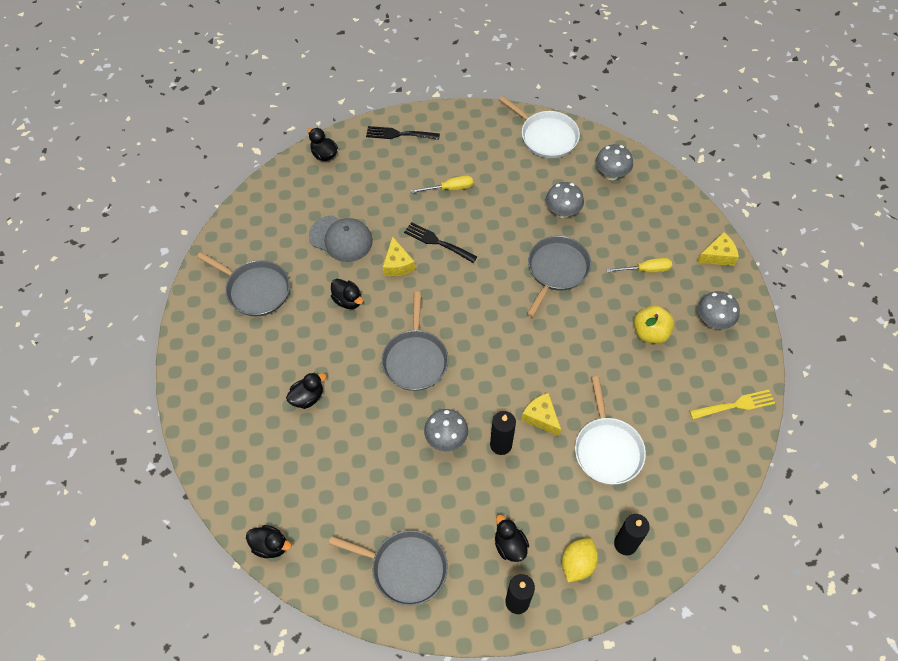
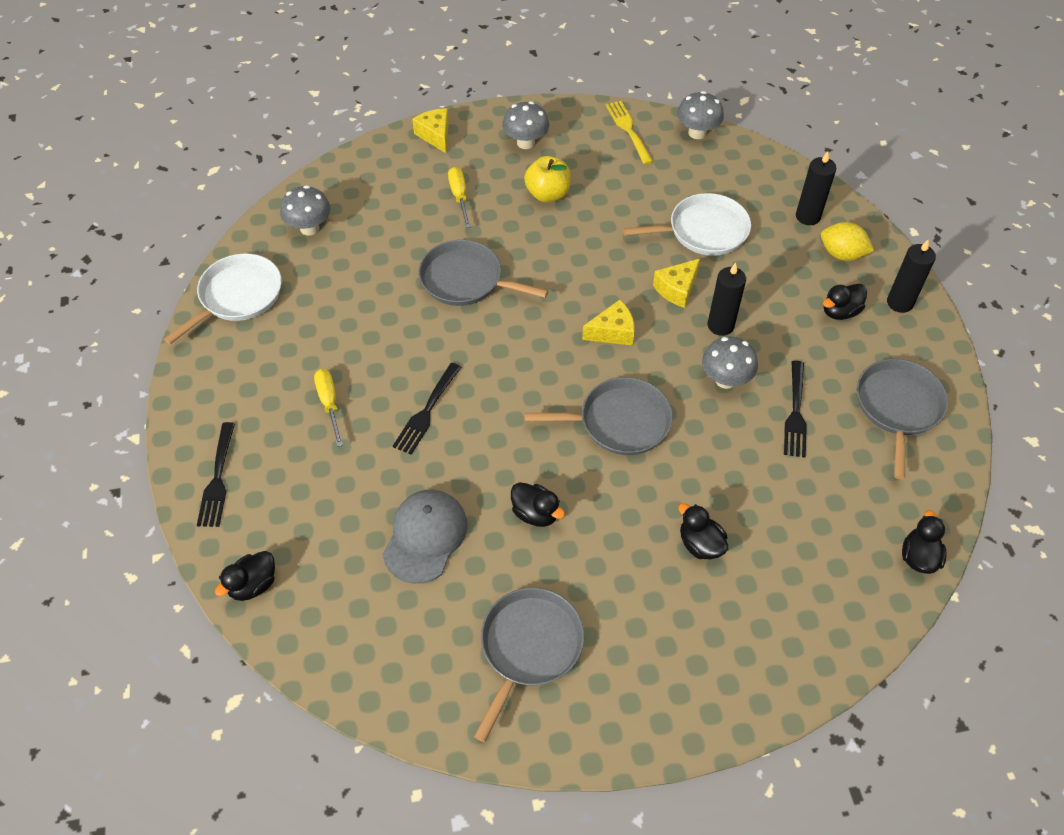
camera: 95 degrees left, 5 degrees down
black duck [331,279,363,309] -> black duck turned 90 degrees clockwise [511,482,565,527]
yellow cheese [383,236,415,276] -> yellow cheese moved to [582,300,634,346]
grey mushroom [546,182,584,218] -> grey mushroom moved to [677,91,724,139]
none -> black fork [784,361,807,457]

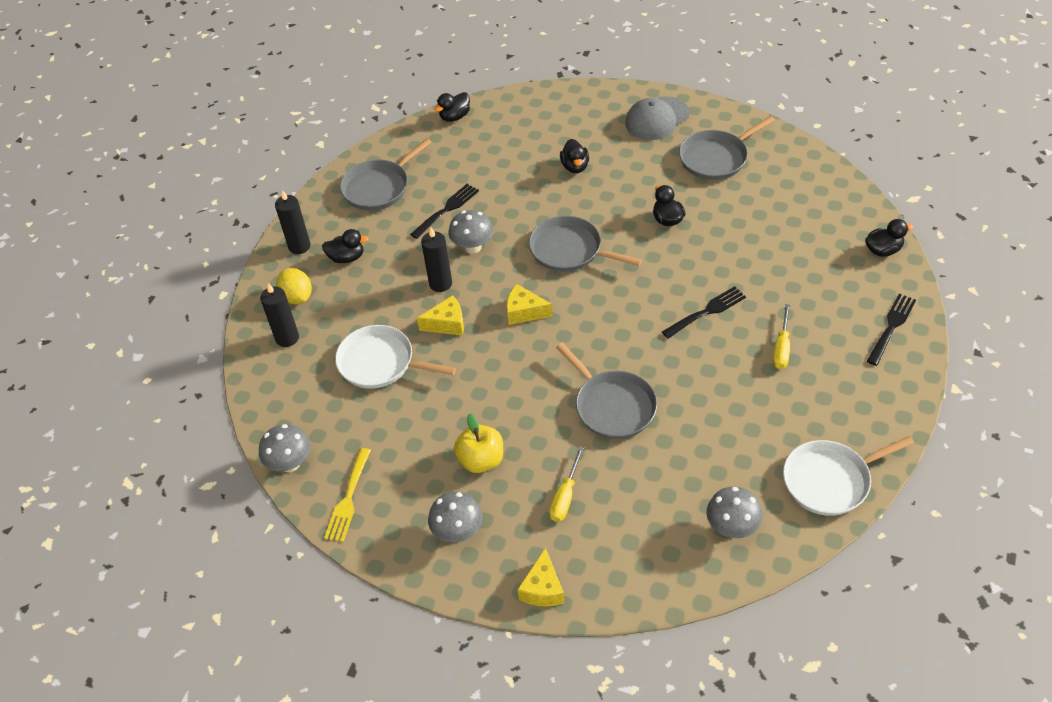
camera: 145 degrees left, 5 degrees down
grey cap [382,490,467,584] -> grey cap moved to [625,96,690,140]

